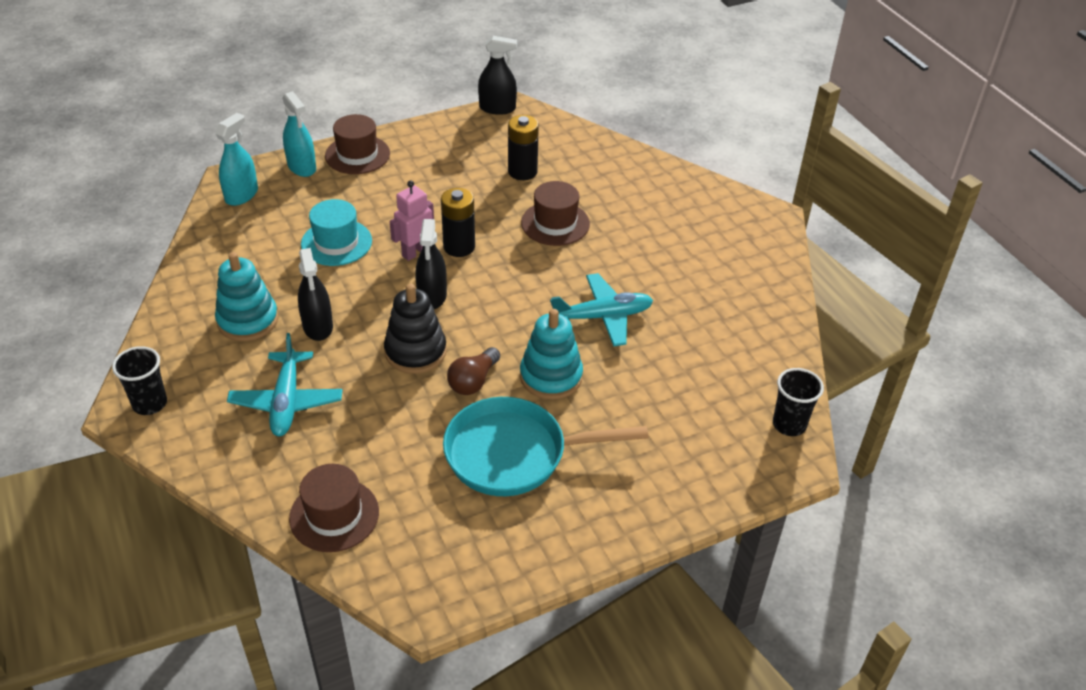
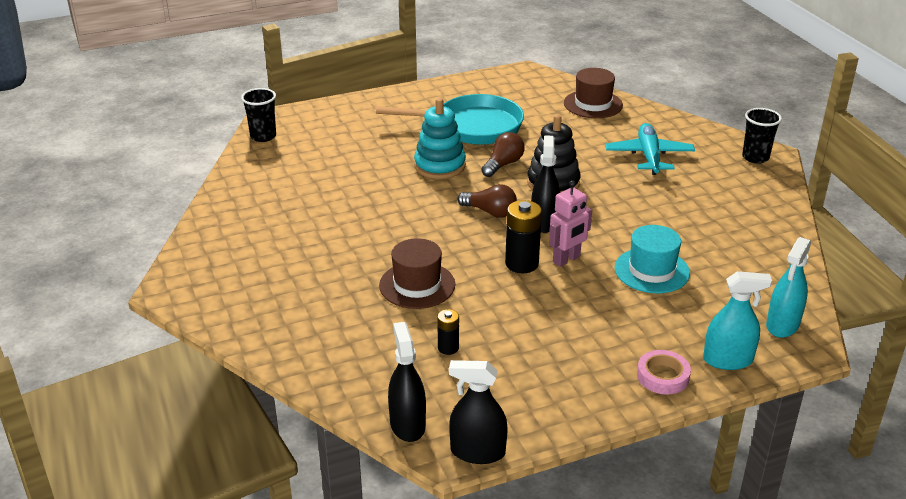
camera: 175 degrees left, 10 degrees down
turquoise stacking toy [215,252,278,341] -> none
turquoise spray bottle [282,91,316,177] -> turquoise spray bottle turned 120 degrees clockwise [703,271,772,370]
black spray bottle [298,248,333,341] -> black spray bottle moved to [388,322,426,442]
brown hat [325,114,390,174] -> pink tape [637,350,691,395]
black battery [508,115,539,180] -> black battery [437,309,459,355], size x0.57
turquoise plane [550,273,653,347] -> none
none -> brown light bulb [457,184,517,218]

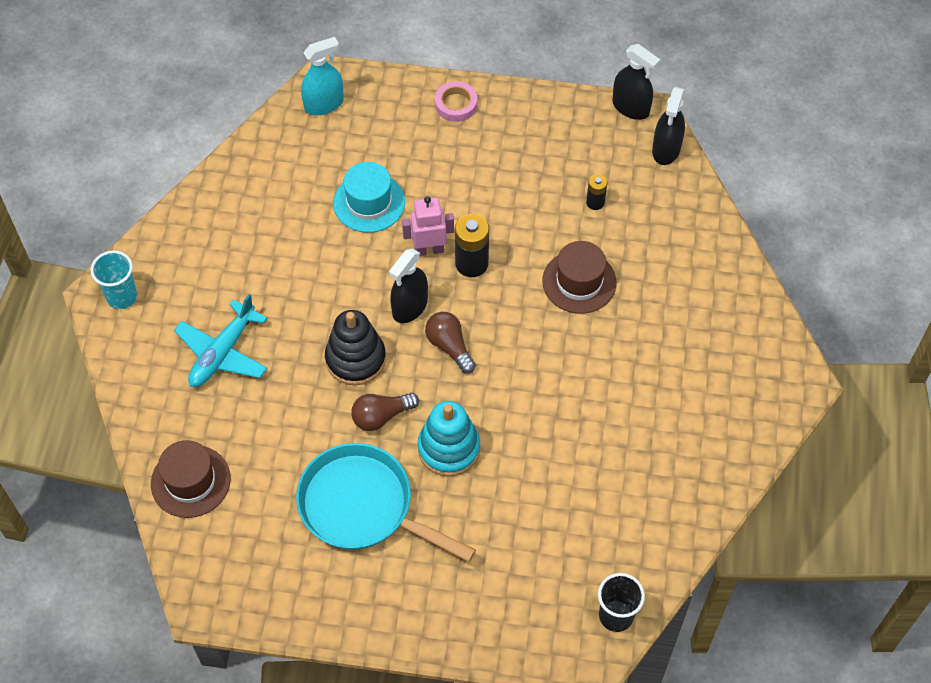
camera: 150 degrees left, 25 degrees up
turquoise spray bottle [703,271,772,370] -> none
black cup [742,108,782,164] -> turquoise cup [91,250,137,309]

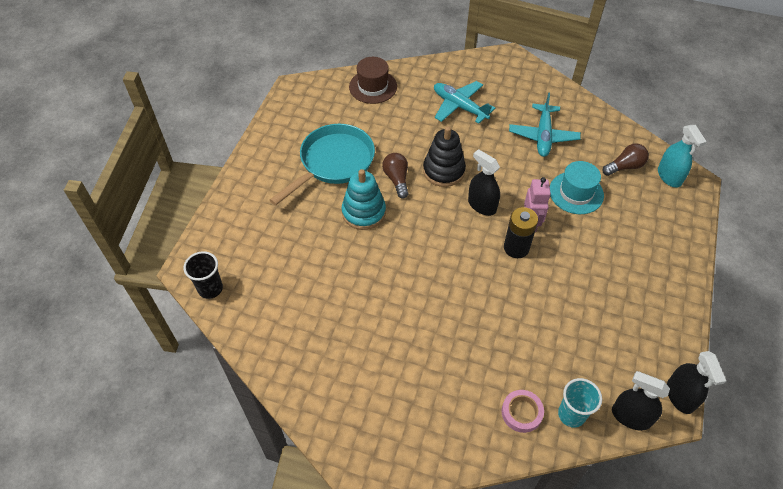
camera: 100 degrees right, 5 degrees down
turquoise cup [91,250,137,309] -> turquoise cup moved to [558,378,602,428]
brown light bulb [425,312,476,374] -> brown light bulb moved to [602,143,649,176]
pink tape [435,81,477,122] -> pink tape moved to [502,390,544,433]
brown hat [542,241,617,314] -> none
black battery [586,174,608,210] -> none
black spray bottle [612,44,660,120] -> black spray bottle turned 60 degrees counterclockwise [667,351,726,414]
none -> turquoise plane [509,93,581,157]

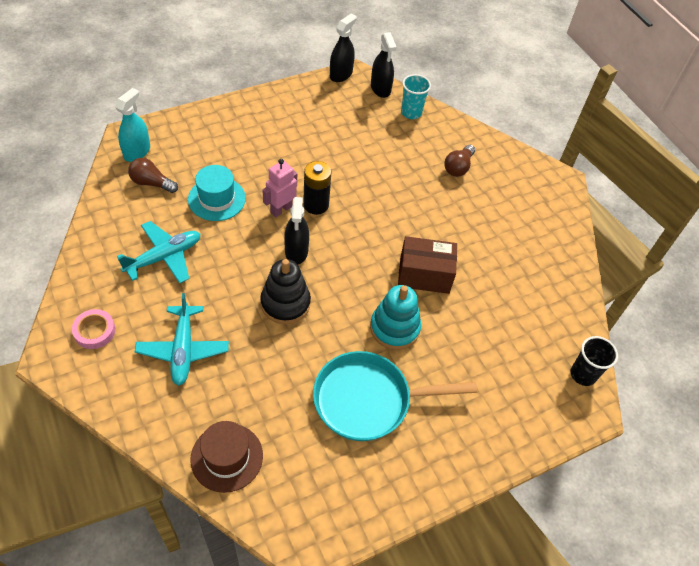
camera: 140 degrees left, 0 degrees up
brown light bulb [382,153,409,199] -> brown light bulb moved to [444,145,475,177]
pink tape [502,390,544,433] -> pink tape moved to [72,309,116,349]
none -> brown box [398,236,457,294]

